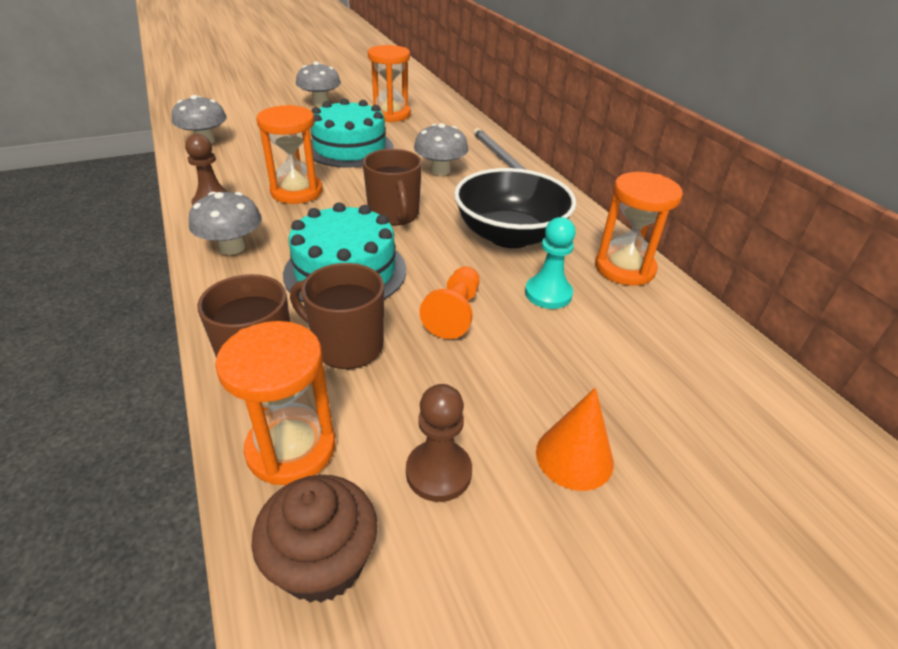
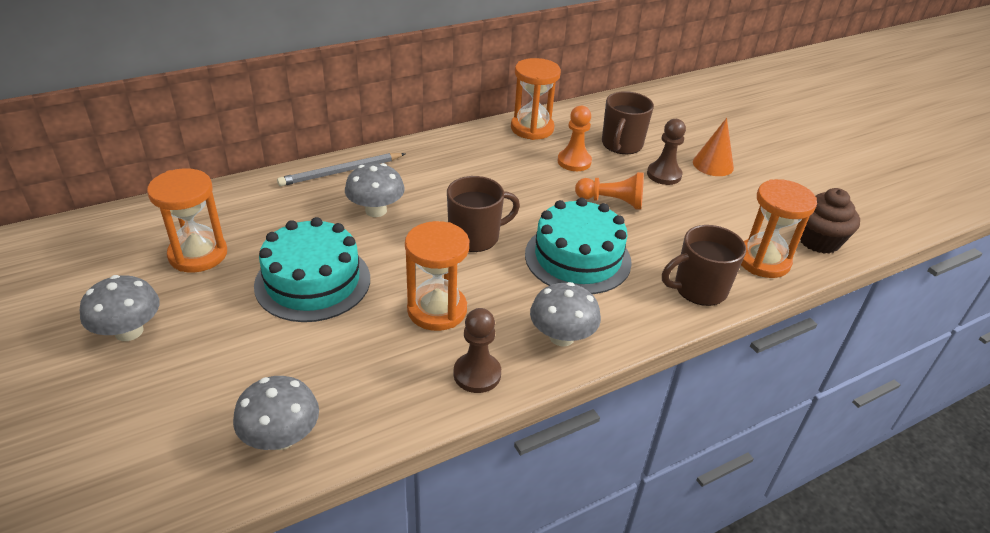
camera: 95 degrees left, 0 degrees up
brown mug [290,263,384,369] -> brown mug moved to [602,91,654,154]
brown pawn [406,384,472,502] -> brown pawn moved to [647,119,686,185]
black bowl [454,168,576,248] -> none
turquoise pawn [525,217,576,309] -> orange pawn [557,106,592,171]

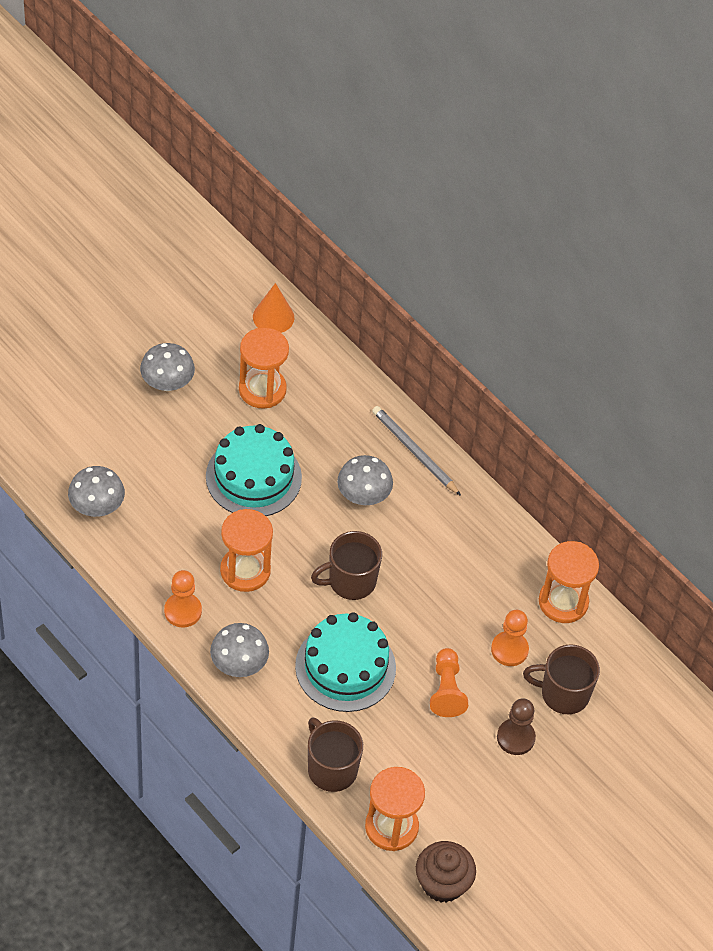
camera: 75 degrees right, 15 degrees up
brown mug [447,176,520,252] -> brown mug turned 105 degrees clockwise [311,531,382,600]
brown pawn [453,308,501,393] -> orange pawn [164,570,202,628]
orange cone [693,118,734,176] -> orange cone moved to [253,283,294,333]

